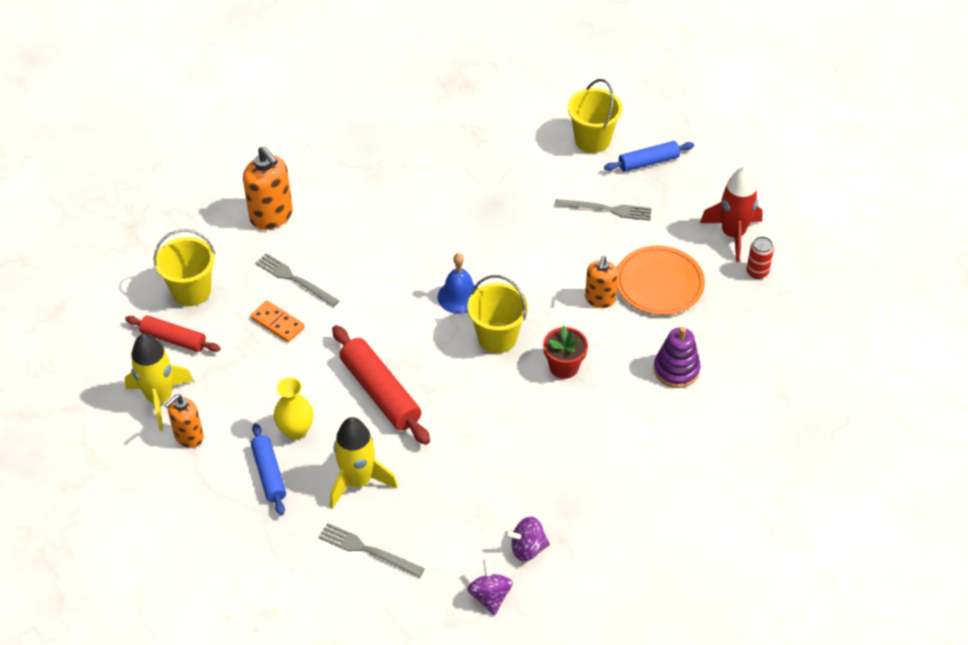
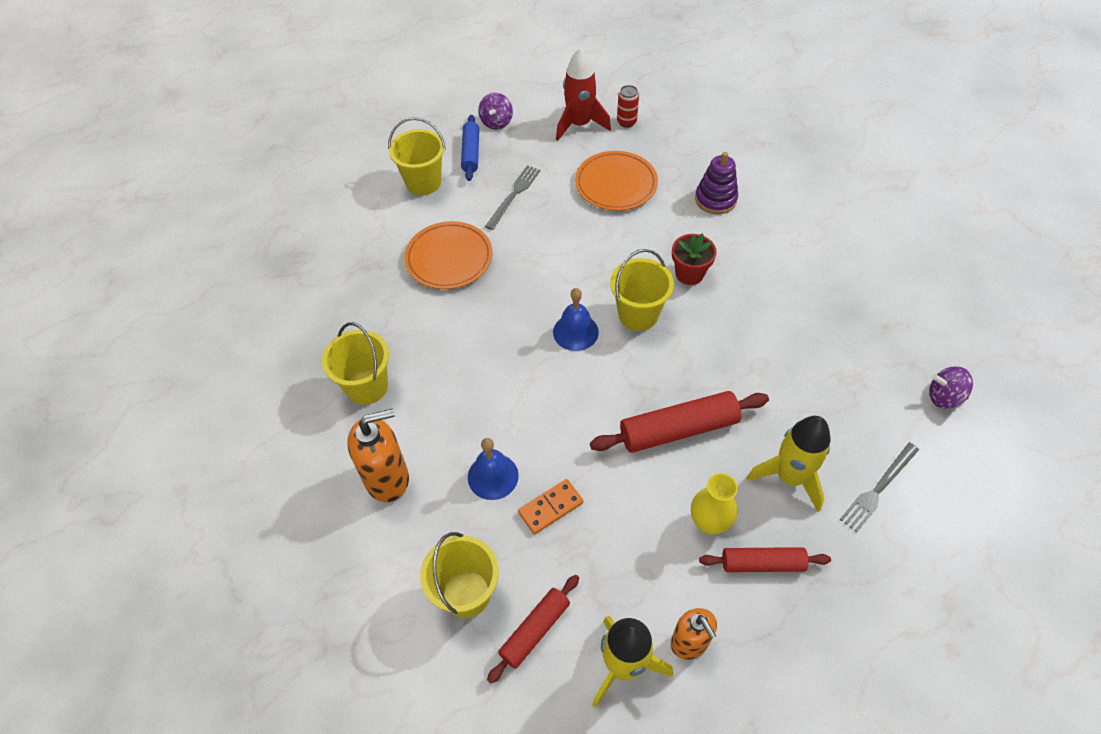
camera: 70 degrees left, 5 degrees up
blue rolling pin [251,423,286,515] -> red rolling pin [699,547,831,572]
grey fork [255,253,339,307] -> blue bell [468,438,519,500]
purple spinning top [505,517,550,561] -> purple spinning top moved to [478,93,513,129]
orange soap dispenser [585,256,618,308] -> none
none -> yellow bucket [322,322,389,405]
none -> orange plate [404,221,493,289]

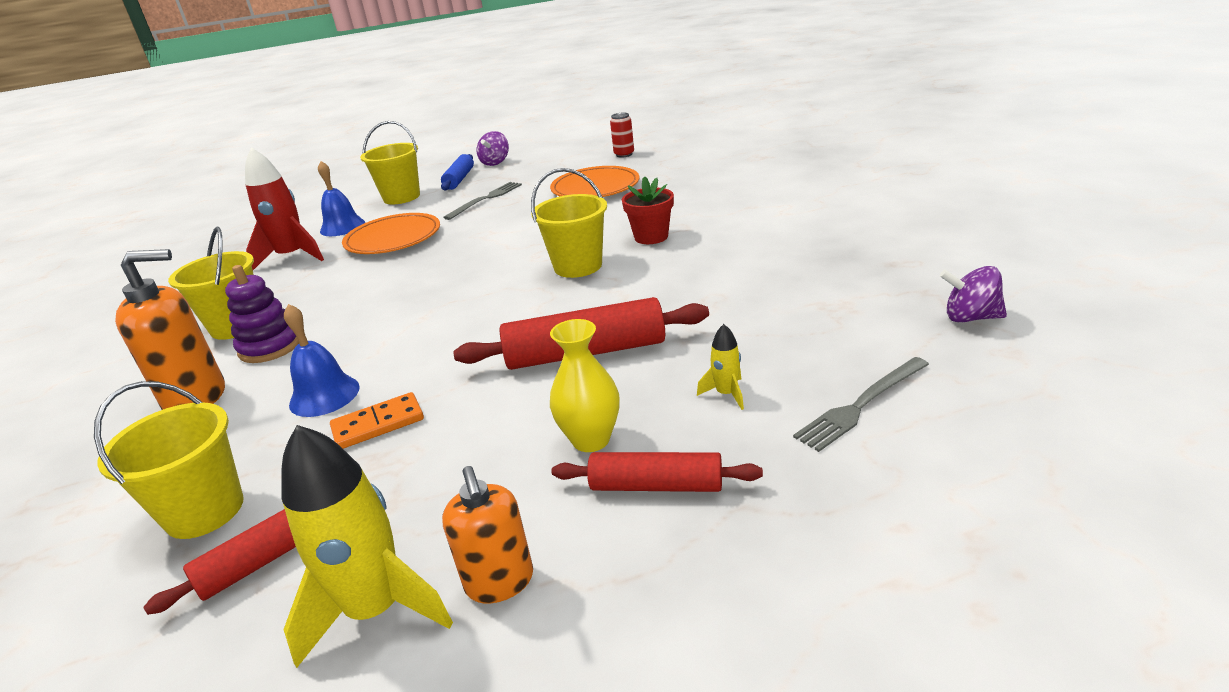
camera: 10 degrees right, 25 degrees down
blue bell [553,288,599,351] -> blue bell moved to [318,161,365,236]
red rocket [556,48,611,141] -> red rocket moved to [245,147,324,270]
purple stacking toy [695,152,738,214] -> purple stacking toy moved to [225,265,299,363]
yellow rocket [746,416,831,512] -> yellow rocket [697,324,744,410], size x0.46

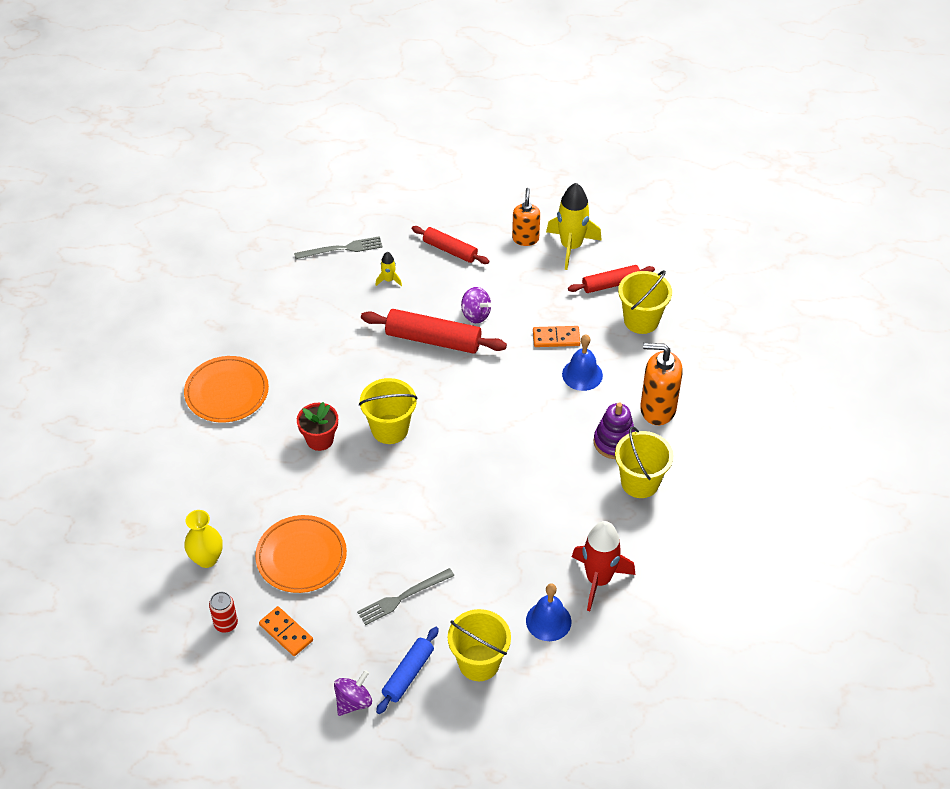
camera: 160 degrees left, 20 degrees up
orange plate [342,213,440,254] -> orange plate moved to [184,356,269,422]
yellow vase [550,319,620,452] -> yellow vase moved to [184,510,223,568]
purple spinning top [940,266,1007,323] -> purple spinning top moved to [461,287,492,323]
none -> orange domino [259,606,313,656]

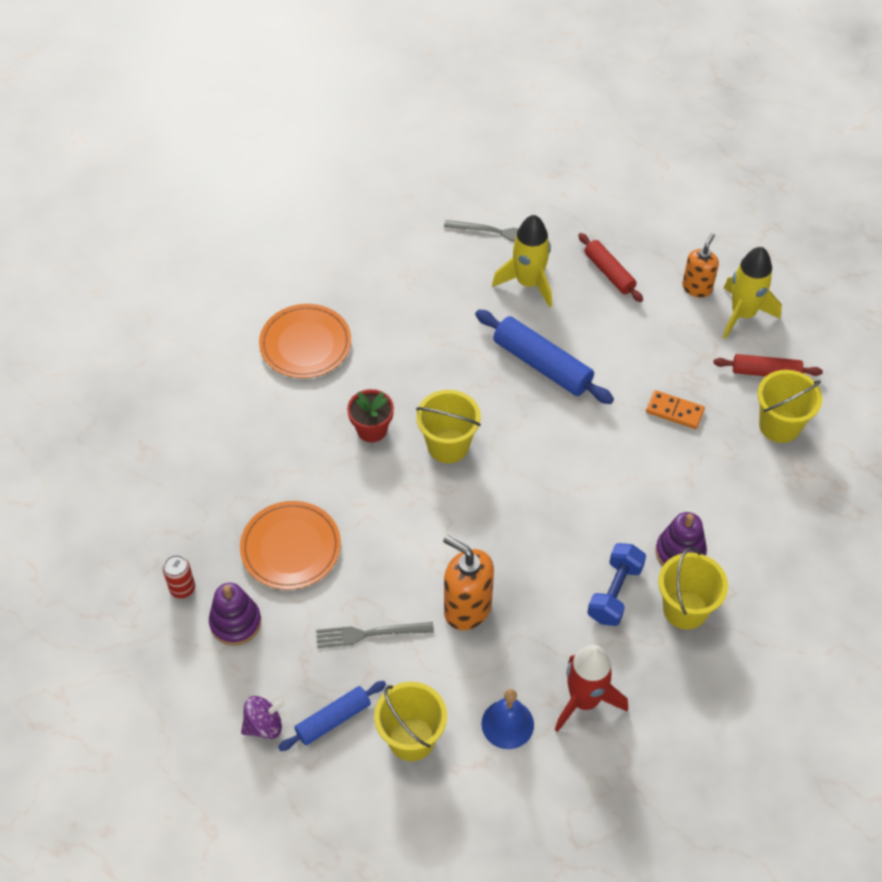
camera: 25 degrees right, 5 degrees up
yellow vase [184,510,223,568] -> none
orange domino [259,606,313,656] -> purple stacking toy [209,583,261,646]
red rolling pin [361,309,507,354] -> blue rolling pin [475,310,614,404]
yellow rocket [375,252,402,286] -> yellow rocket [492,215,552,307], size x2.17
purple spinning top [461,287,492,323] -> none
blue bell [562,334,603,391] -> none
orange soap dispenser [640,343,683,425] -> orange soap dispenser moved to [443,535,494,630]
none -> blue dumbbell [587,543,646,626]

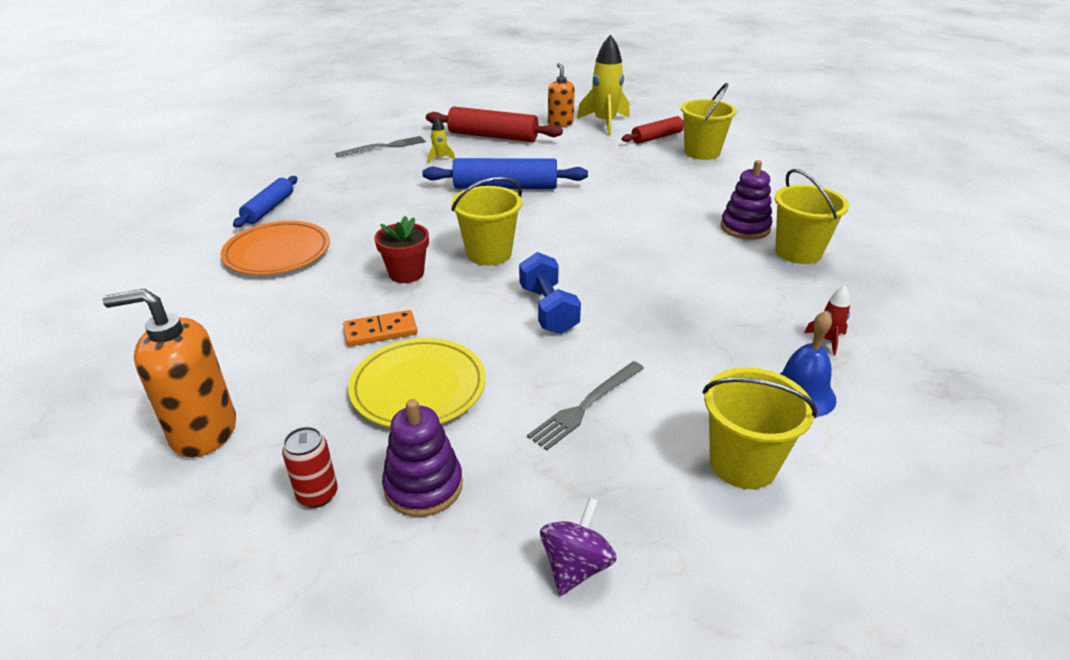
camera: 40 degrees left, 20 degrees down
orange plate [240,501,341,590] -> yellow plate [348,338,486,427]
blue rolling pin [278,681,386,751] -> blue rolling pin moved to [233,176,298,227]
orange soap dispenser [443,535,494,630] -> orange soap dispenser moved to [103,289,236,458]
yellow rocket [492,215,552,307] -> yellow rocket [428,117,455,163], size x0.46
red rocket [555,645,628,732] -> red rocket [804,286,850,355], size x0.46
red rolling pin [578,233,643,302] -> red rolling pin [426,107,563,142], size x1.59
blue dumbbell [587,543,646,626] -> blue dumbbell moved to [519,252,581,334]
orange domino [646,390,705,429] -> orange domino moved to [343,310,418,347]

